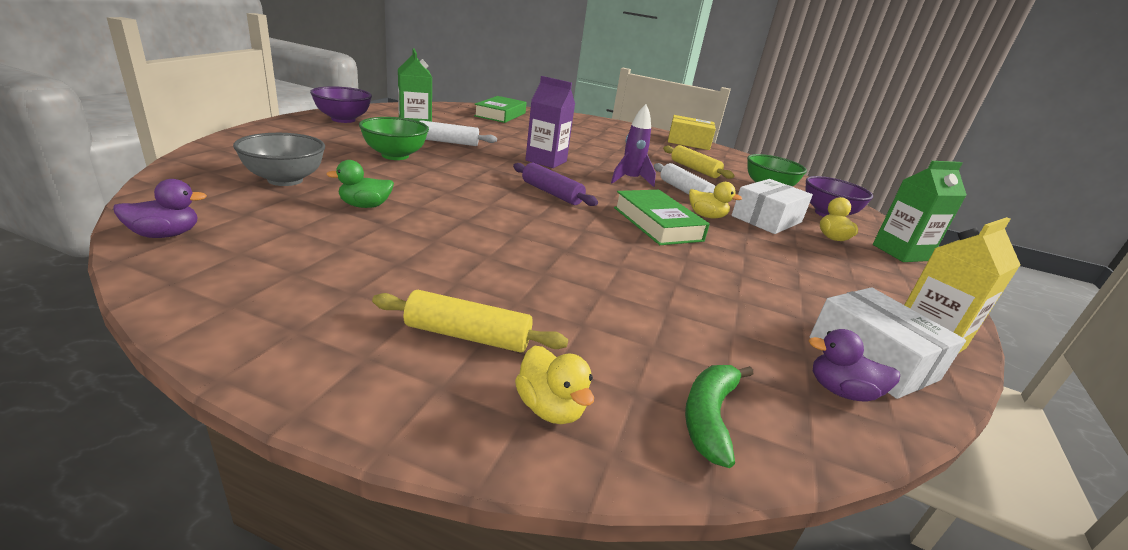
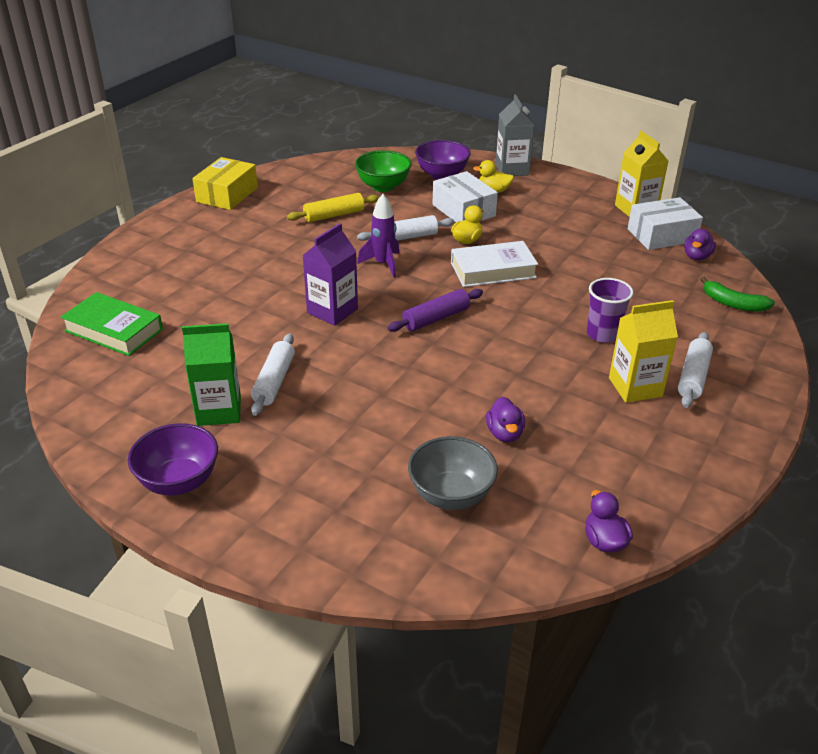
camera: 75 degrees left, 10 degrees up
green duck [326,160,394,208] -> purple duck [486,397,525,442]
green bowl [359,117,429,160] -> none
yellow rolling pin [372,290,568,353] -> white rolling pin [678,332,713,408]
yellow duck [515,345,594,424] -> none
green book [614,190,710,245] -> white book [451,241,538,287]
green carton [873,161,967,262] -> grey carton [495,94,535,176]
none -> purple cup [587,278,633,343]
none -> yellow carton [609,300,678,403]

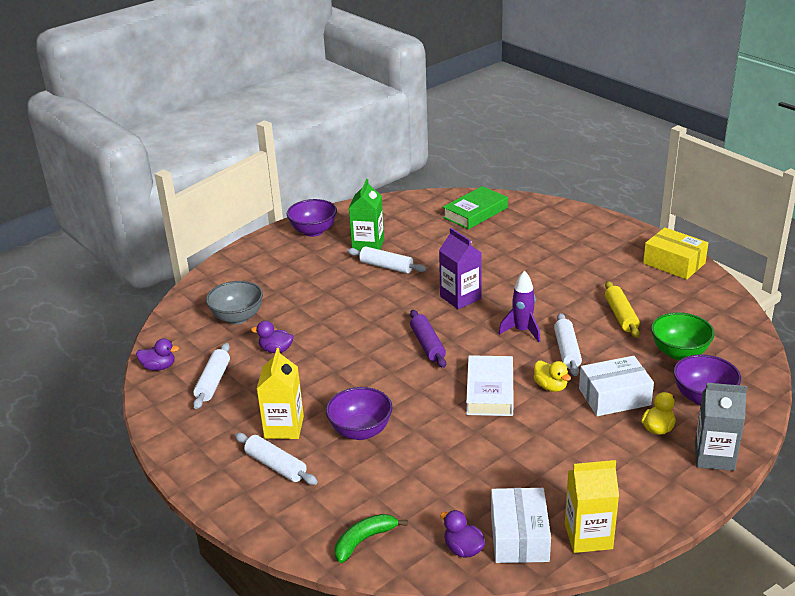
camera: 110 degrees right, 5 degrees down
purple cup [587,278,633,343] -> purple bowl [326,387,392,440]
none -> white rolling pin [193,343,230,409]

